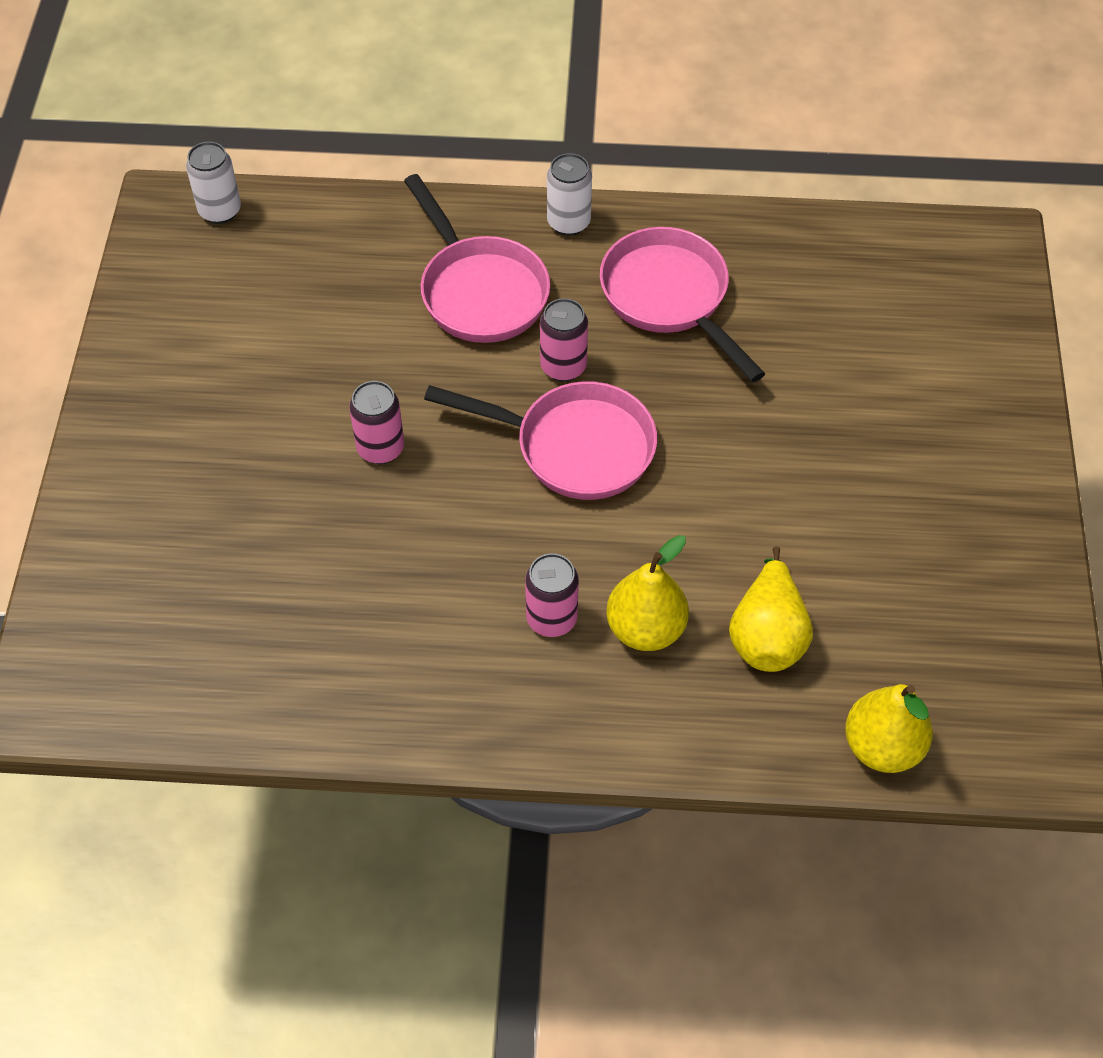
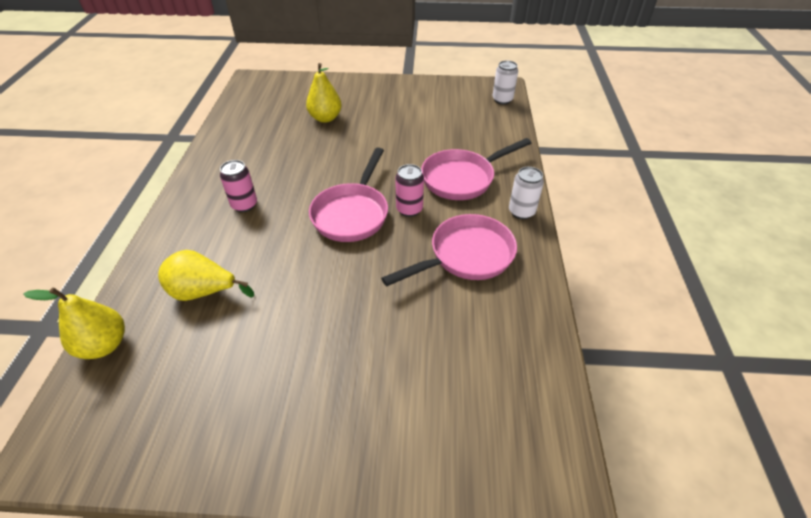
camera: 90 degrees right, 10 degrees down
pink can [349,381,404,464] -> none
yellow pear [606,535,689,651] -> yellow pear moved to [306,63,342,123]

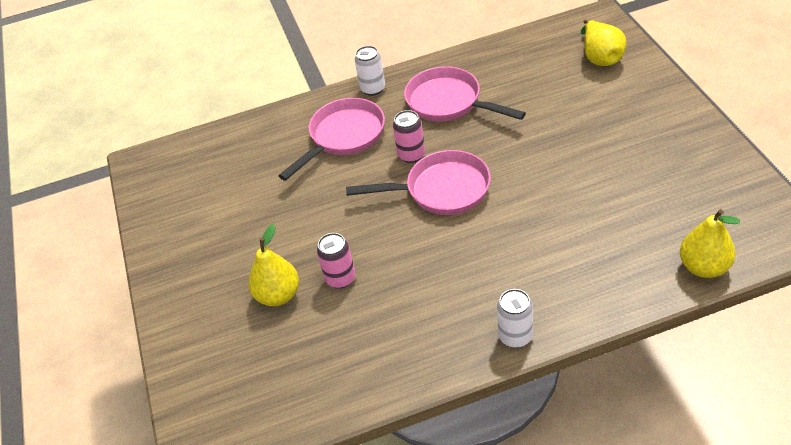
camera: 105 degrees left, 0 degrees up
yellow pear [158,250,254,301] -> yellow pear moved to [581,20,626,66]
pink can [220,160,257,212] -> pink can moved to [317,233,356,289]
pink pan [421,138,531,200] -> pink pan turned 90 degrees counterclockwise [278,98,385,181]
white can [493,60,518,104] -> white can moved to [497,289,533,348]

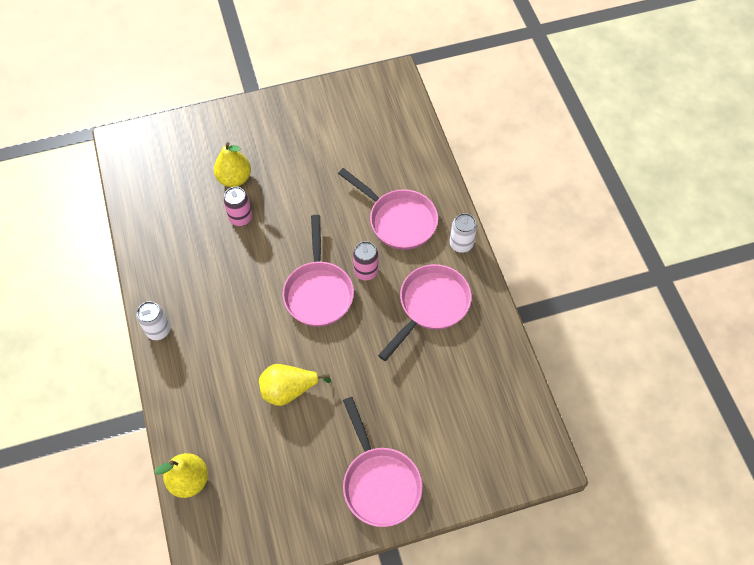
camera: 85 degrees right, 15 degrees up
yellow pear [581,20,626,66] -> yellow pear moved to [259,364,331,406]
none -> pink pan [343,397,423,527]

